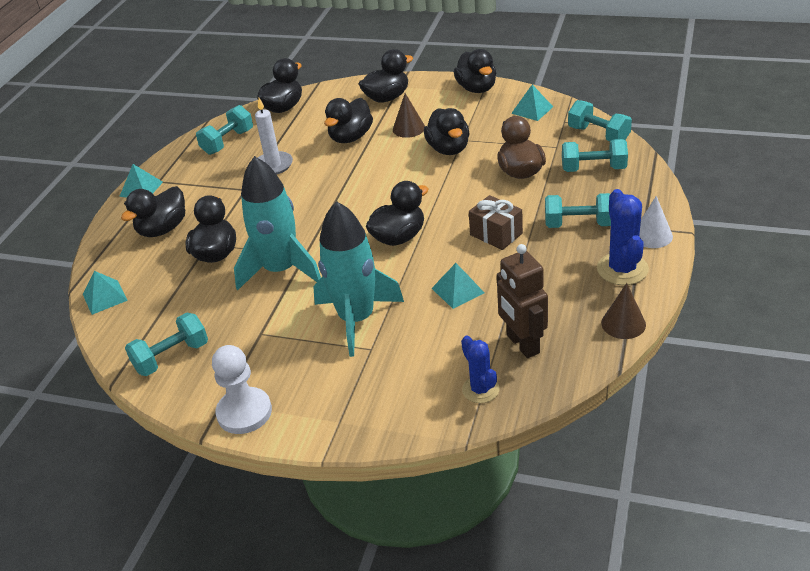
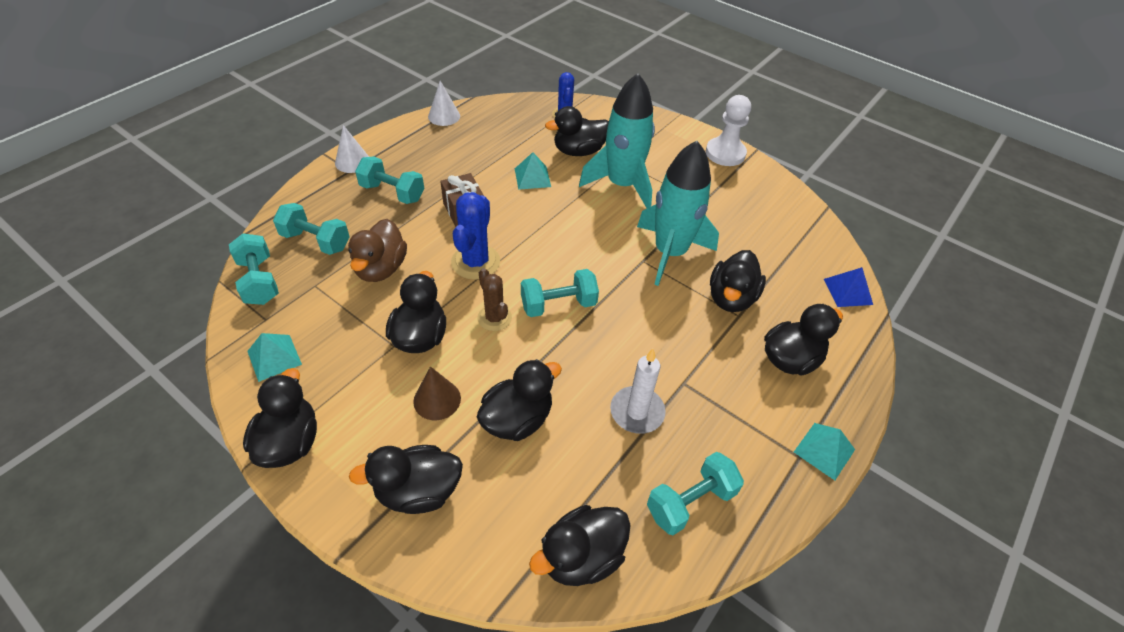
camera: 165 degrees left, 10 degrees up
turquoise pyramid [83,271,128,315] -> blue pyramid [824,267,873,307]
turquoise dumbbell [125,312,208,376] -> turquoise dumbbell moved to [521,269,599,317]
black duck [366,181,429,246] -> black duck moved to [545,106,609,156]
brown robot [497,244,548,358] -> none
blue cactus [597,189,649,285] -> blue cactus moved to [451,192,500,280]
brown cone [601,283,646,339] -> white cone [428,81,460,126]
none -> brown cactus [477,268,512,331]

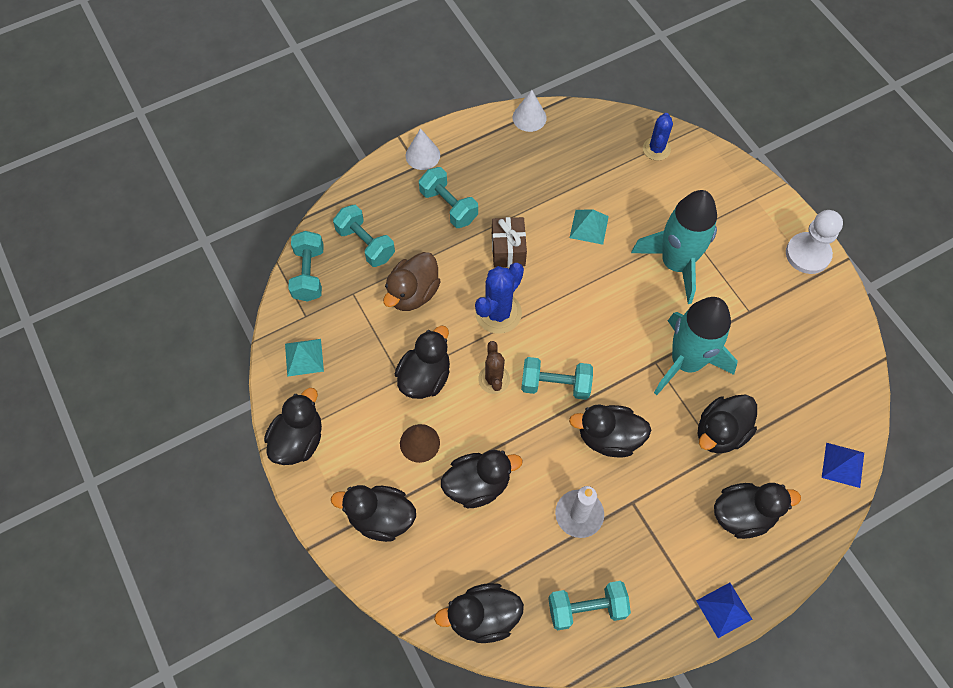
camera: 25 degrees right, 15 degrees up
black duck [545,106,609,156] -> black duck moved to [569,405,651,457]
turquoise pyramid [794,423,855,480] -> blue pyramid [696,583,752,638]

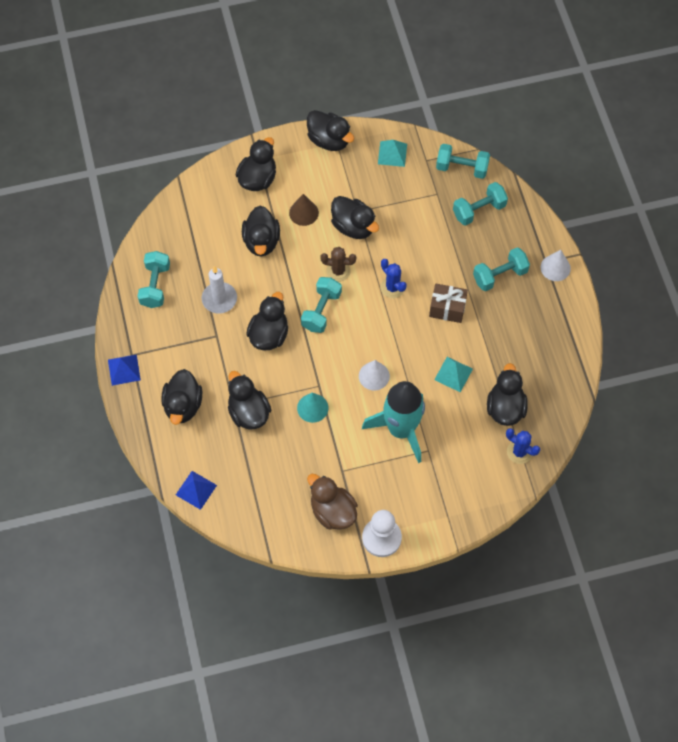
camera: 105 degrees right, 0 degrees up
brown duck [383,252,441,311] -> brown duck moved to [307,474,358,530]
black duck [434,583,524,643] -> black duck moved to [487,363,528,426]
blue cactus [475,263,524,334] -> blue cactus [381,259,407,298], size x0.66
white cone [513,90,547,132] -> white cone moved to [359,360,390,390]
turquoise rocket [654,297,738,395] -> turquoise cone [297,392,329,423]

